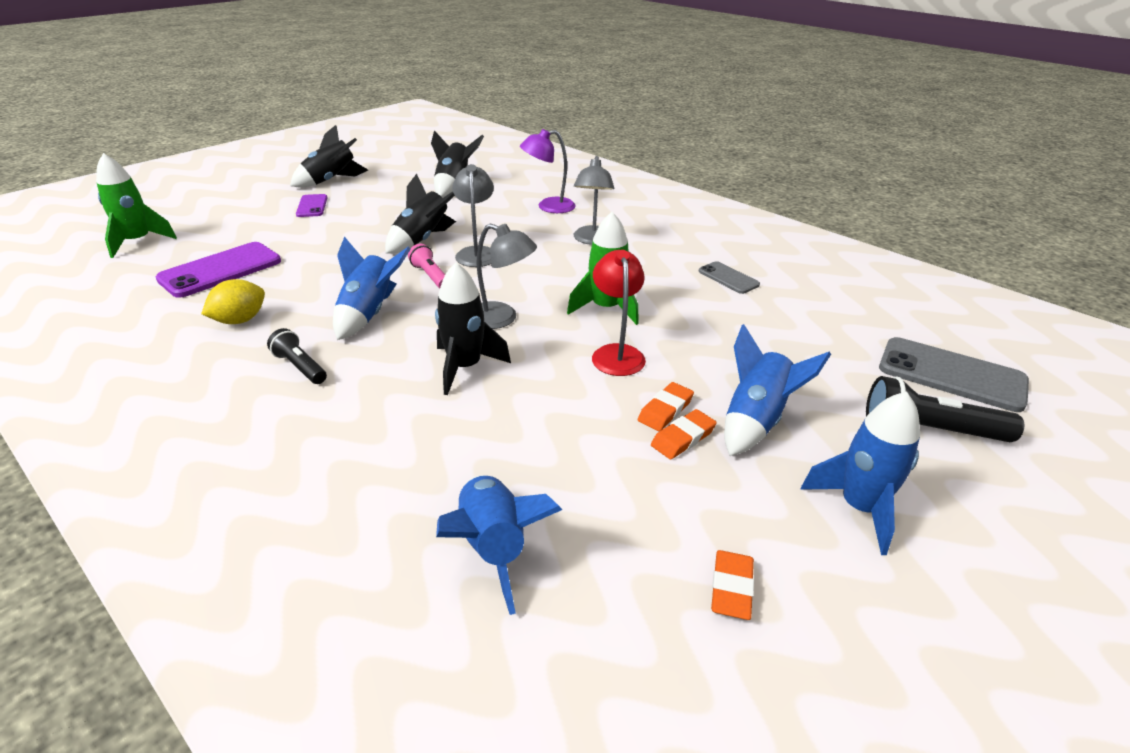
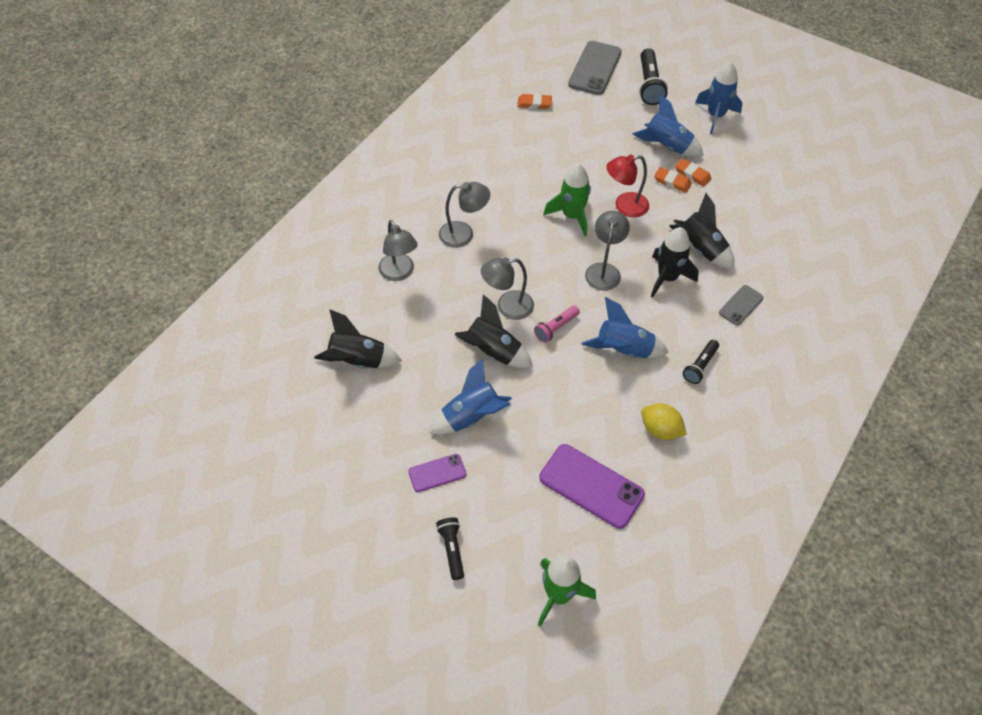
camera: 100 degrees left, 20 degrees up
black rocket [290,125,368,188] -> black rocket moved to [669,193,735,269]
blue rocket [436,475,562,615] -> blue rocket moved to [429,358,512,435]
purple lamp [520,129,576,213] -> grey lamp [378,220,417,281]
grey phone [699,261,760,294] -> grey phone moved to [719,285,764,326]
orange eraser [711,550,754,620] -> orange eraser moved to [517,94,552,109]
none -> black flashlight [436,517,464,580]

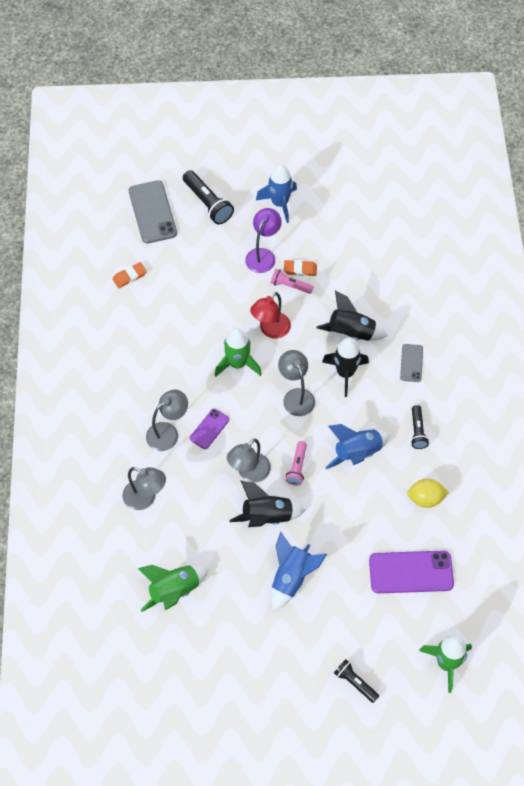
camera: 35 degrees left, 5 degrees up
black rocket [314,309,402,368] -> green rocket [138,565,208,612]
purple phone [408,454,466,492] -> purple phone moved to [190,409,229,449]
blue rocket [632,94,703,157] -> purple lamp [245,208,282,273]
orange eraser [654,167,692,193] -> pink flashlight [271,269,314,294]

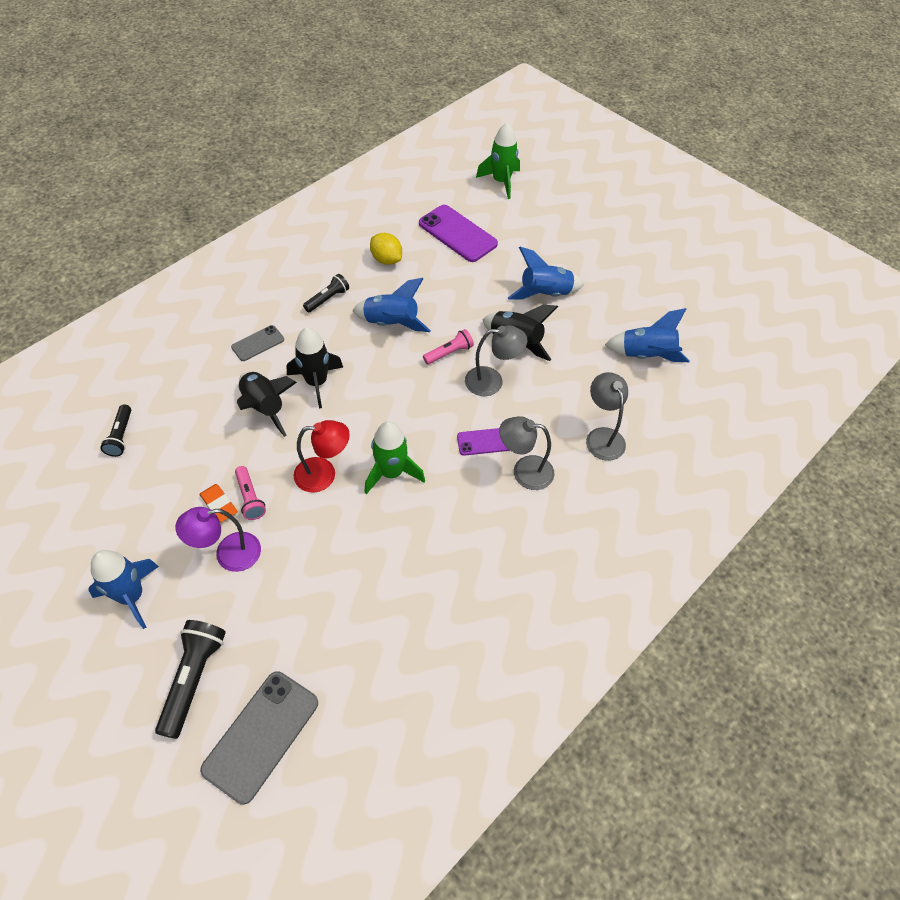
camera: 135 degrees left, 5 degrees down
orange eraser [112,262,147,288] -> none
green rocket [138,565,208,612] -> blue rocket [605,308,690,362]
grey lamp [278,350,315,416] -> none
black flashlight [334,659,379,703] -> black flashlight moved to [100,404,131,457]

